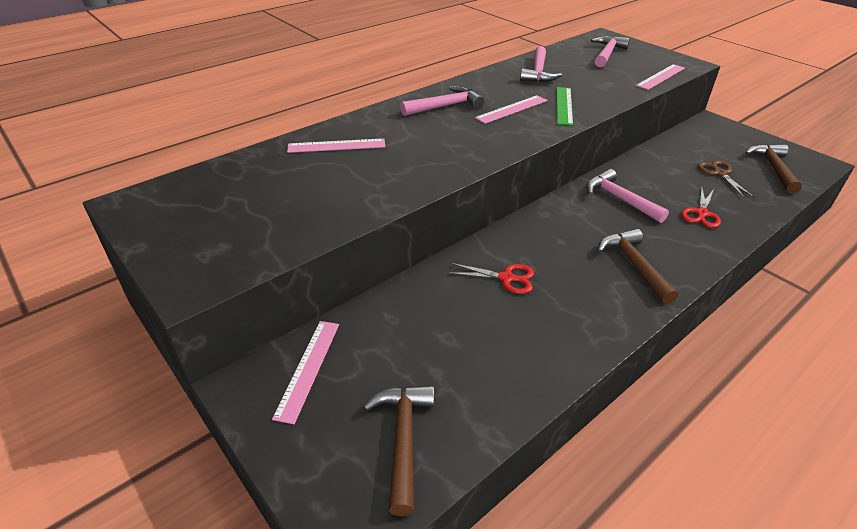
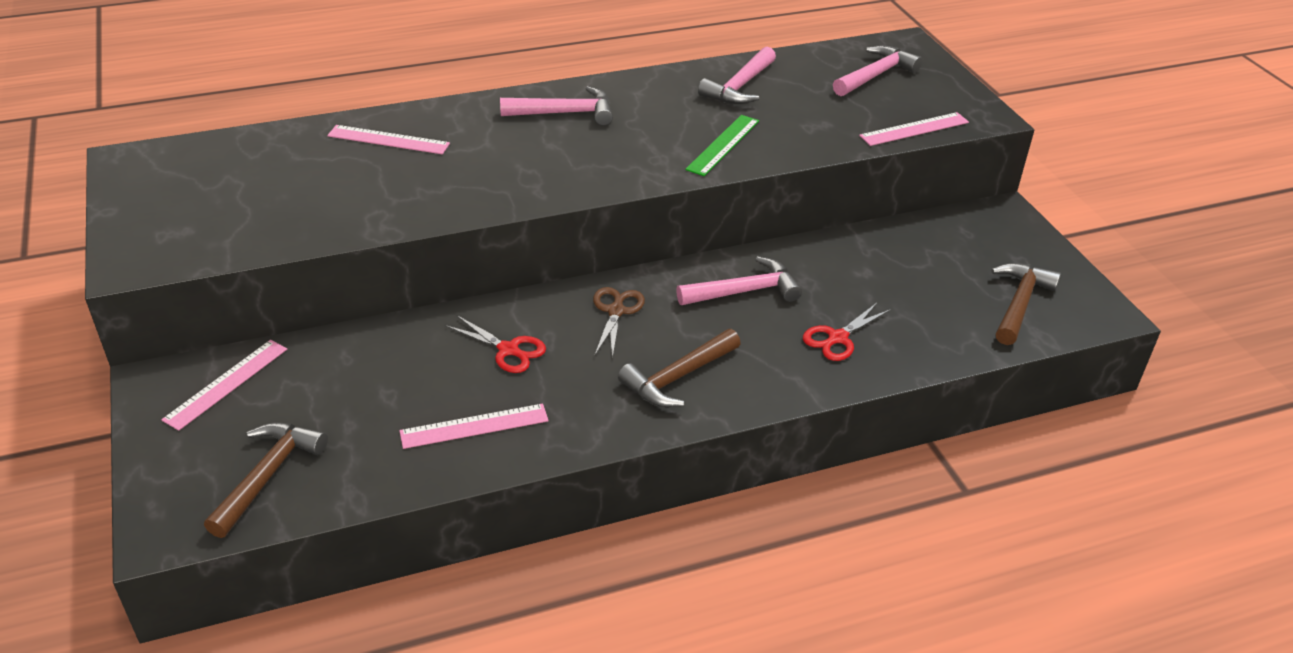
camera: 20 degrees right, 0 degrees up
pink ruler [475,95,548,124] -> pink ruler moved to [399,403,549,449]
pink hammer [586,169,669,223] -> pink hammer turned 90 degrees clockwise [676,256,802,305]
brown hammer [598,228,678,304] -> brown hammer turned 135 degrees counterclockwise [618,329,741,408]
brown scissors [698,160,755,198] -> brown scissors moved to [593,287,645,358]

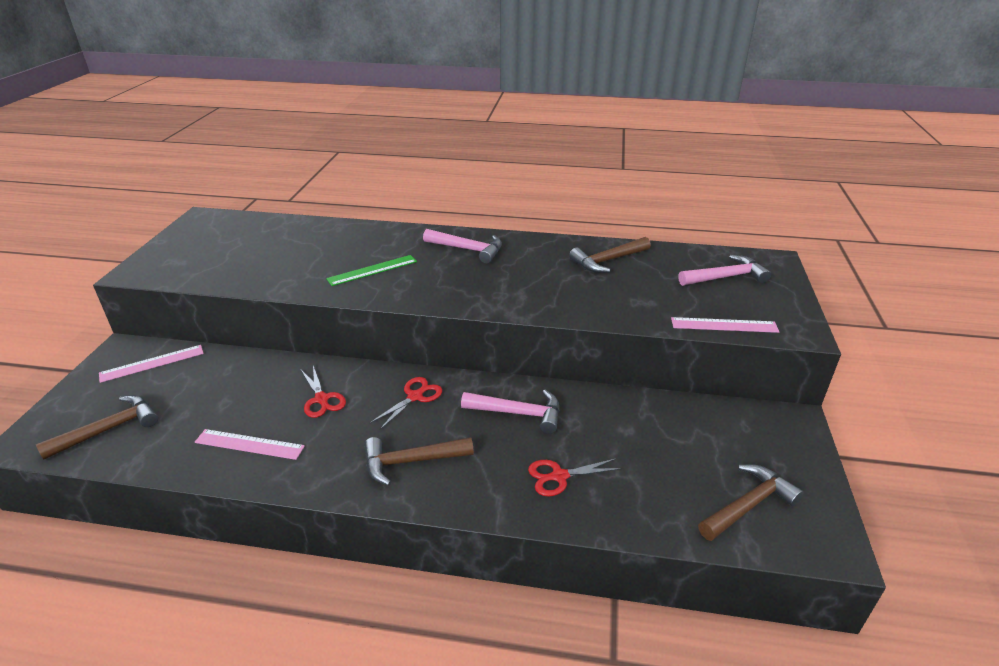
camera: 30 degrees right, 5 degrees down
pink ruler [327,125,450,154] -> none
brown scissors [593,287,645,358] -> red scissors [369,377,442,430]
green ruler [685,115,759,176] -> green ruler moved to [326,255,417,286]
pink hammer [698,46,776,104] -> brown hammer [569,237,651,273]

